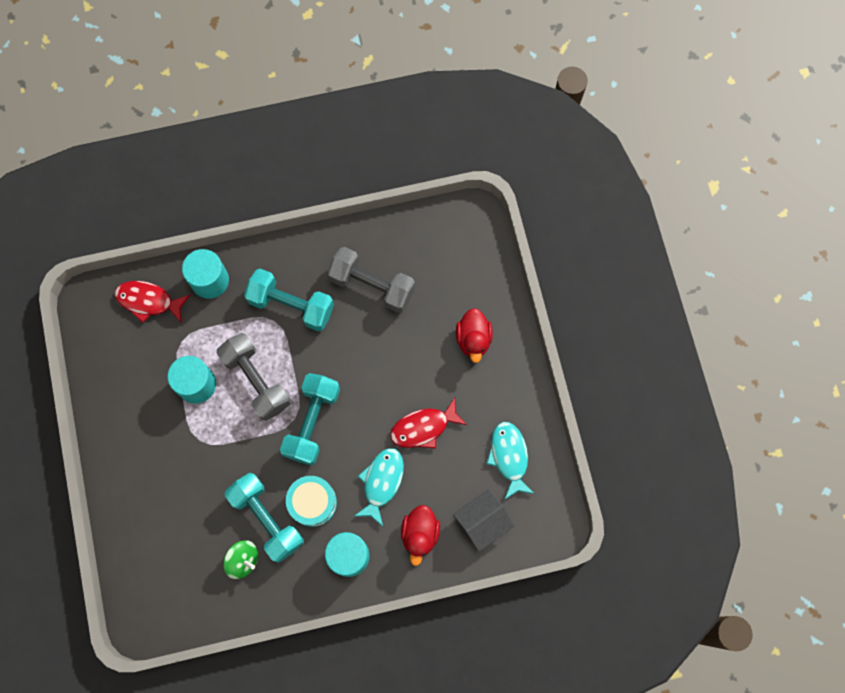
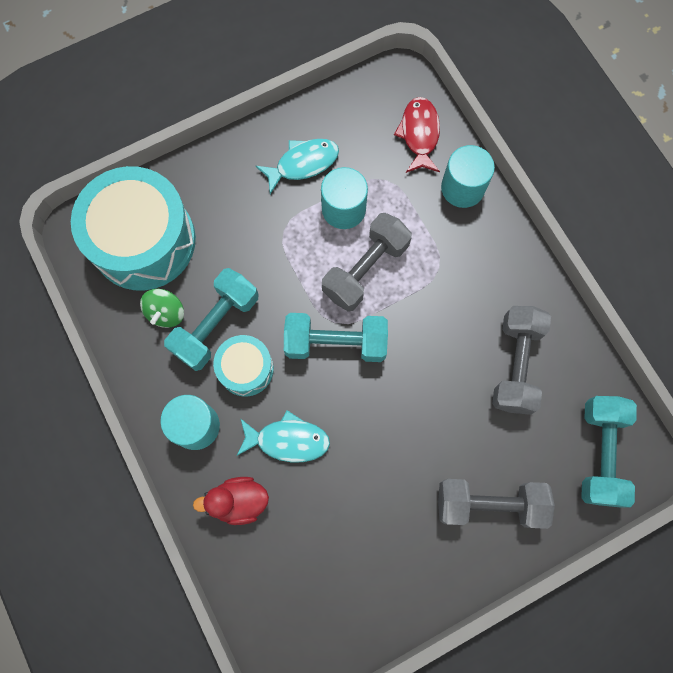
camera: 75 degrees right, 0 degrees up
turquoise dumbbell [244,269,334,332] -> turquoise dumbbell moved to [581,396,637,508]
red fish [390,398,467,449] -> none
grey house [453,489,514,552] -> none
red duck [456,308,493,363] -> grey dumbbell [438,479,555,529]
turquoise fish [486,422,535,500] -> turquoise fish moved to [256,139,339,194]
none -> turquoise drum [71,166,196,291]

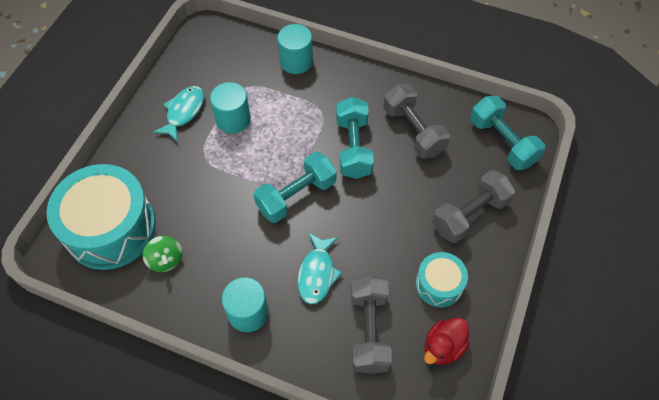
camera: 40 degrees left, 15 degrees down
turquoise dumbbell [164,268,258,371] -> turquoise dumbbell moved to [336,97,374,179]
red duck [193,477,269,525] -> red duck moved to [424,317,470,365]
turquoise drum [213,335,274,397] -> turquoise drum moved to [416,252,468,307]
turquoise fish [237,410,330,462] -> turquoise fish turned 135 degrees clockwise [297,233,342,304]
grey dumbbell [322,213,412,312] -> grey dumbbell moved to [351,275,392,374]
red fish [394,97,440,173] -> none

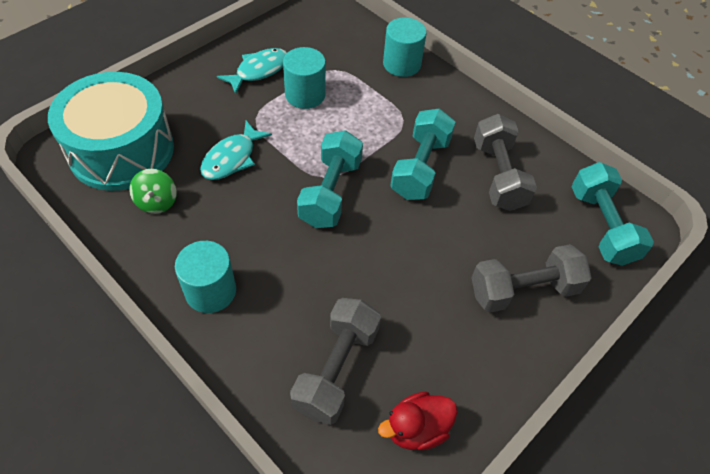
camera: 20 degrees right, 5 degrees down
turquoise dumbbell [253,152,337,223] -> turquoise dumbbell turned 60 degrees counterclockwise [297,130,363,228]
turquoise fish [297,233,342,304] -> turquoise fish moved to [200,121,272,180]
turquoise drum [416,252,468,307] -> none

